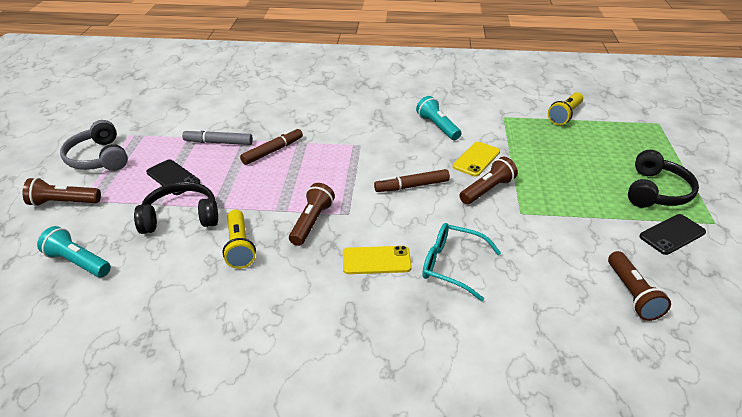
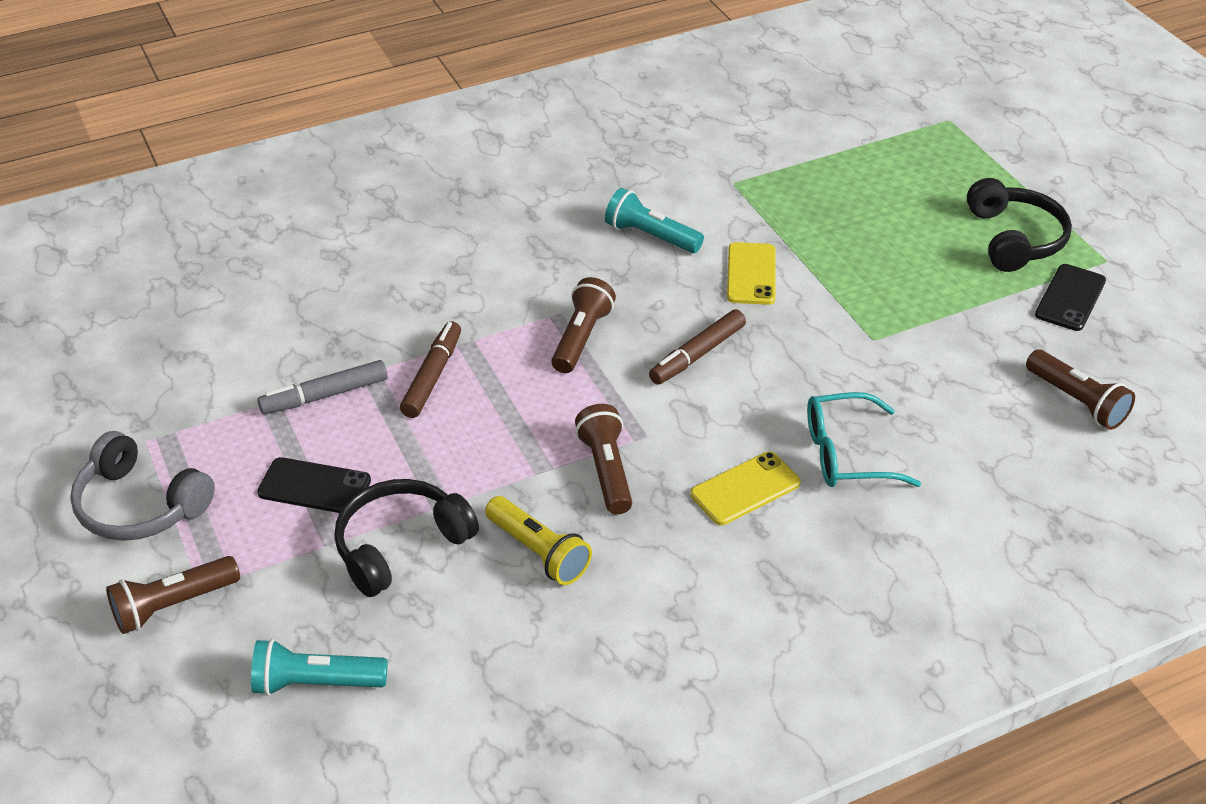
camera: 30 degrees left, 5 degrees up
brown flashlight [460,157,518,204] -> brown flashlight moved to [552,277,616,373]
yellow flashlight [548,92,583,125] -> none

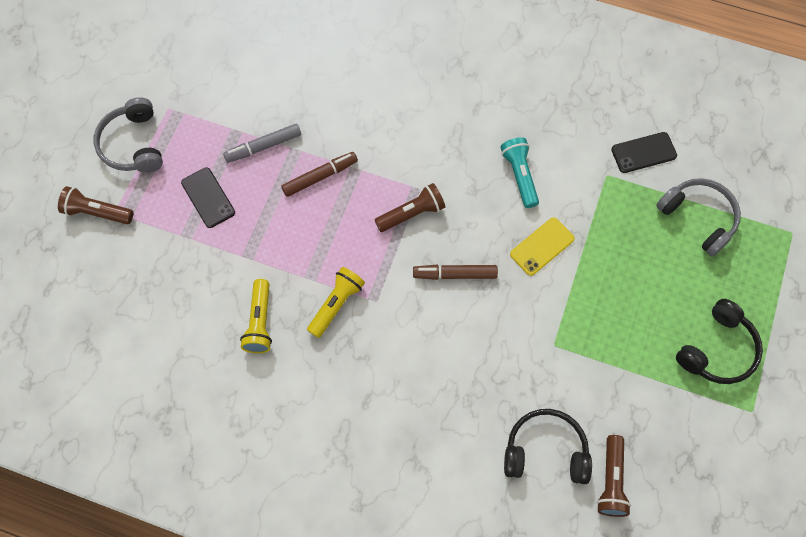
camera: 45 degrees right, 25 degrees up
turquoise flashlight [251,639,388,696] -> none
grey marker [258,360,388,414] -> grey marker turned 45 degrees counterclockwise [223,124,301,163]
black headphones [334,479,479,597] -> black headphones moved to [504,409,592,484]
brown flashlight [575,404,632,515] -> yellow flashlight [307,267,365,338]
yellow phone [690,452,801,525] -> none
turquoise glasses [807,392,921,487] -> none
black phone [1035,264,1106,331] -> black phone moved to [611,132,677,173]
none -> grey headphones [656,178,741,256]

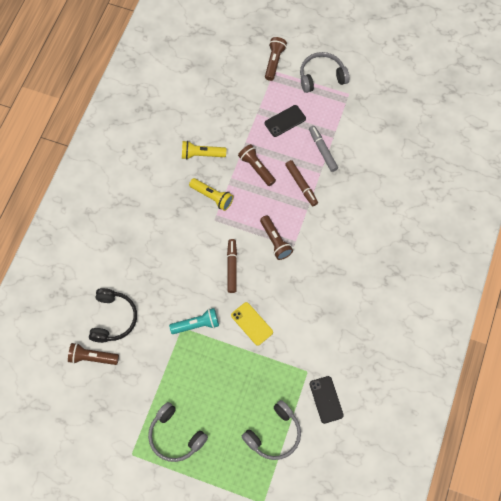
camera: 90 degrees right, 0 degrees up
turquoise flashlight [500,137,539,208] -> turquoise flashlight moved to [169,308,219,334]
black headphones [676,299,763,384] -> grey headphones [148,402,208,462]
none -> brown flashlight [238,144,276,186]

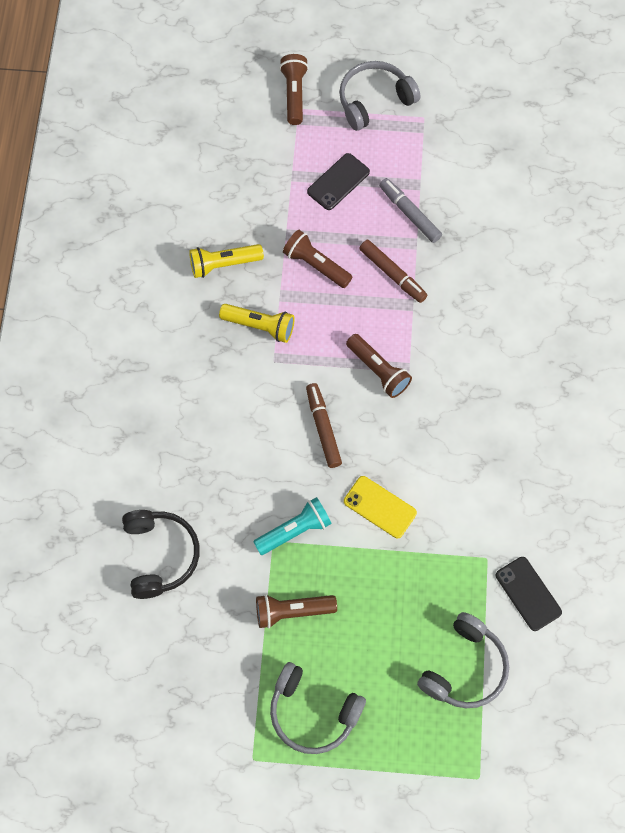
camera: 15 degrees left, 0 degrees up
brown flashlight [68,343,119,365] -> brown flashlight moved to [256,594,337,629]

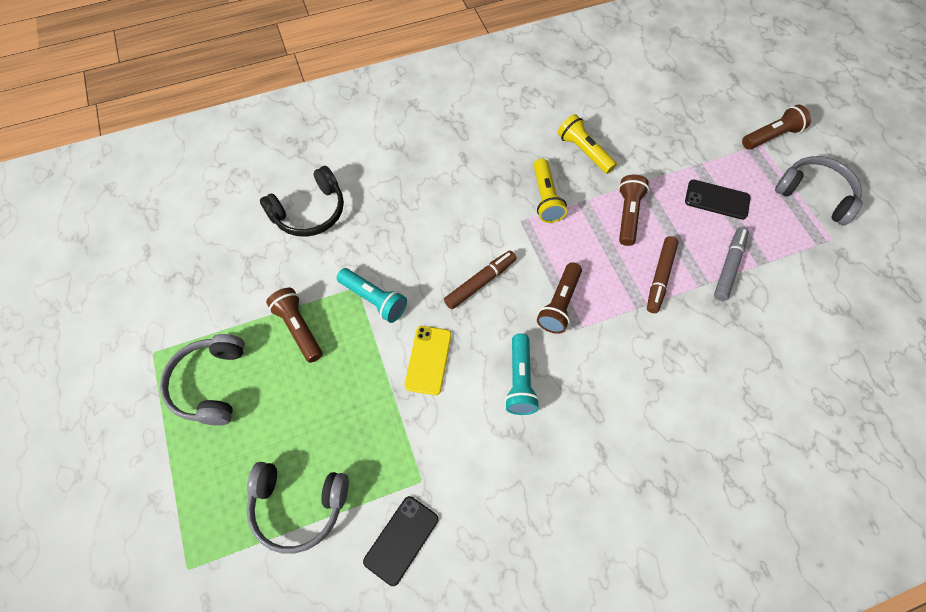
camera: 65 degrees right, 5 degrees down
none -> turquoise flashlight [505,334,540,415]

